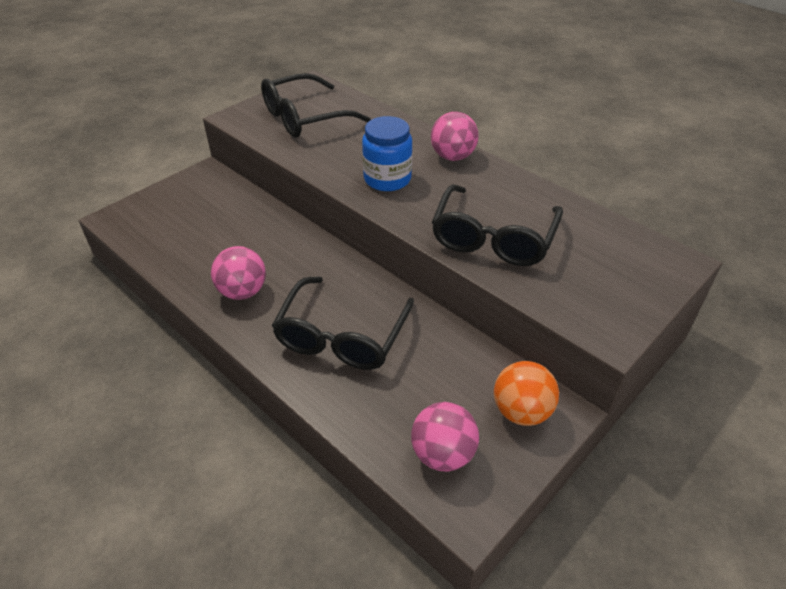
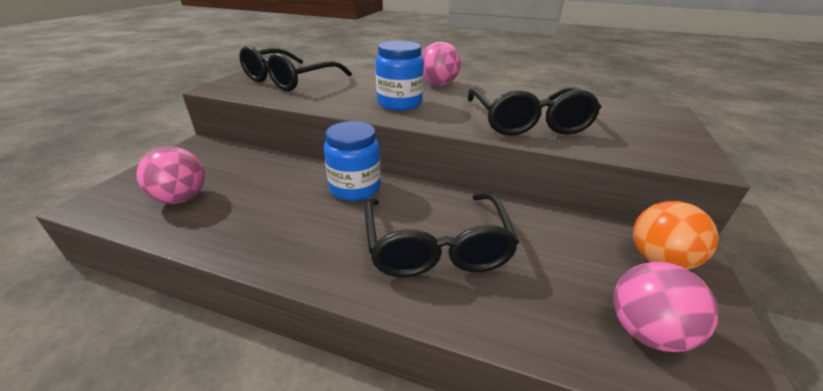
camera: 25 degrees left, 10 degrees down
pink ball [211,246,266,300] -> pink ball moved to [136,147,205,204]
none -> blue jar [324,121,381,201]

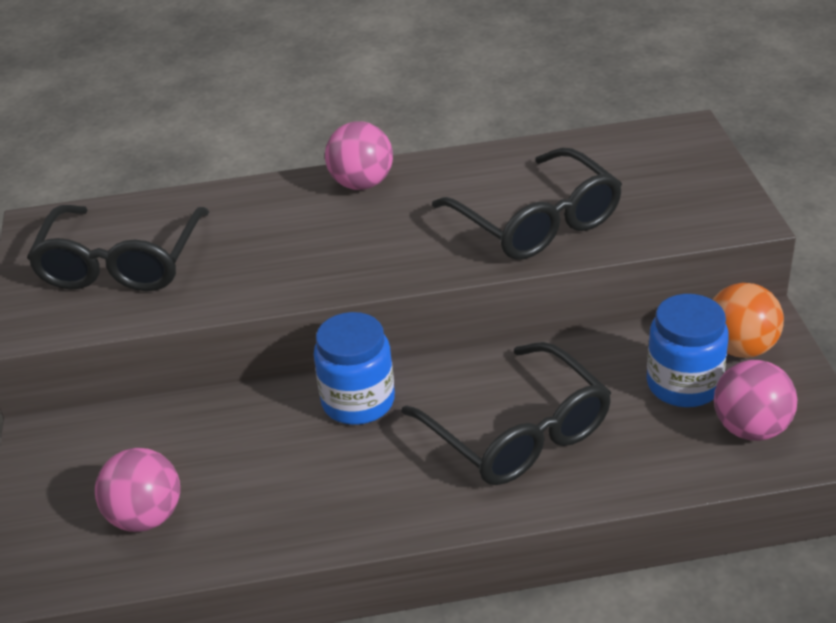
camera: 25 degrees left, 5 degrees up
blue jar [376,41,424,111] -> blue jar moved to [646,294,729,407]

